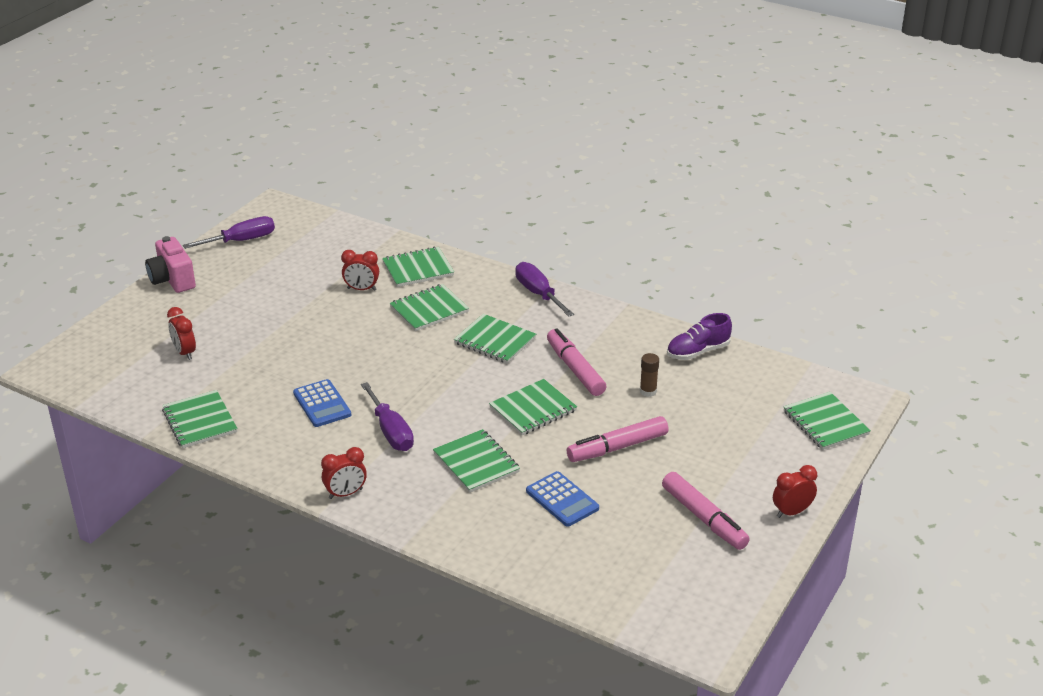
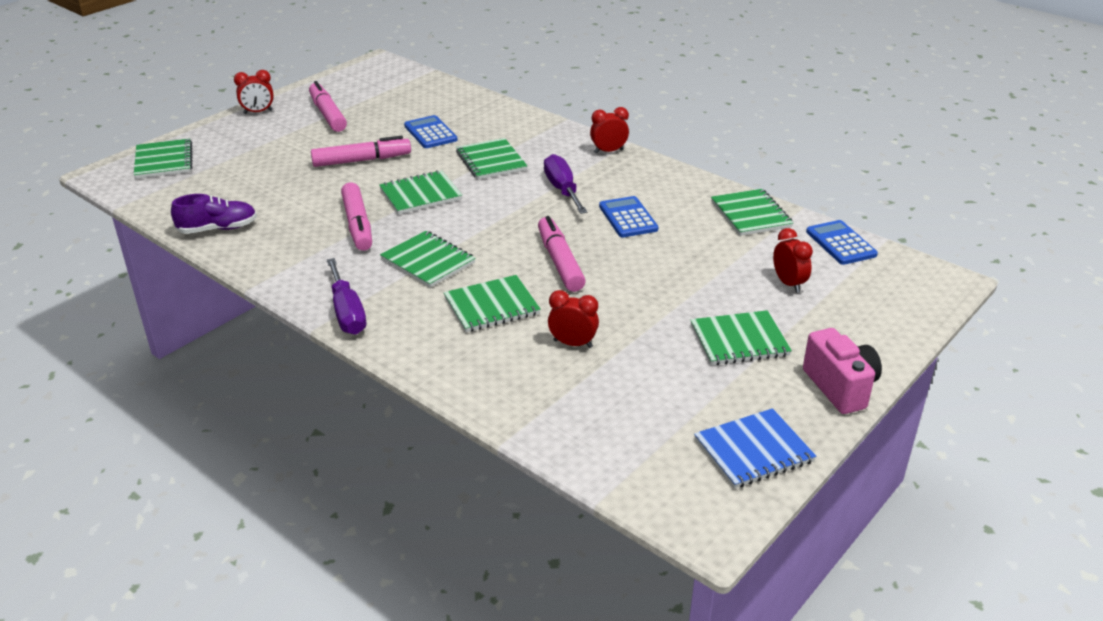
camera: 170 degrees left, 0 degrees up
purple screwdriver [183,216,275,249] -> blue notebook [694,408,816,488]
green notebook [382,247,454,287] -> green notebook moved to [691,310,792,365]
brown glue stick [640,353,659,397] -> none
none -> pink marker [538,216,586,292]
none -> blue calculator [806,220,878,265]

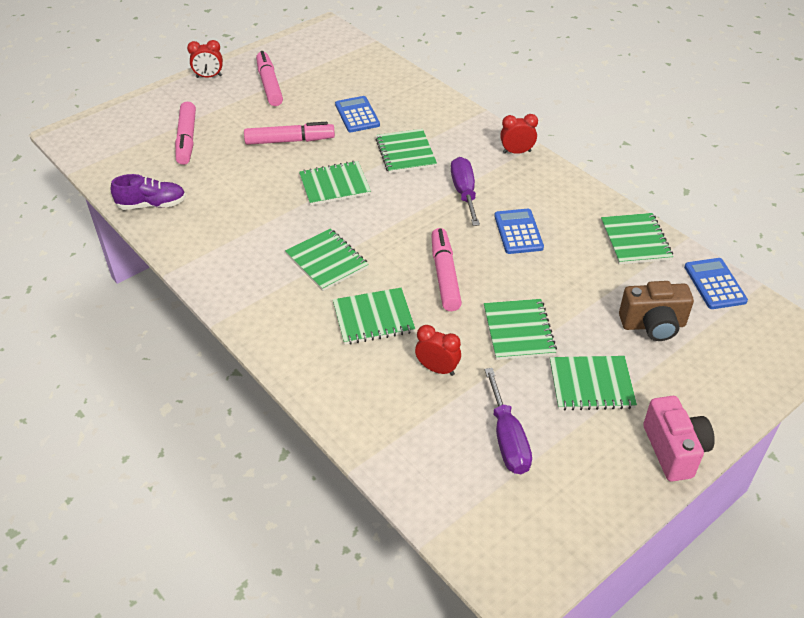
camera: 10 degrees right, 10 degrees up
green notebook [134,139,192,179] -> green notebook moved to [484,299,557,360]
purple screwdriver [327,258,366,335] -> purple screwdriver moved to [485,368,532,474]
pink marker [341,182,372,251] -> pink marker moved to [175,102,196,165]
blue notebook [694,408,816,488] -> none
red clock [773,228,813,293] -> brown camera [619,281,694,341]

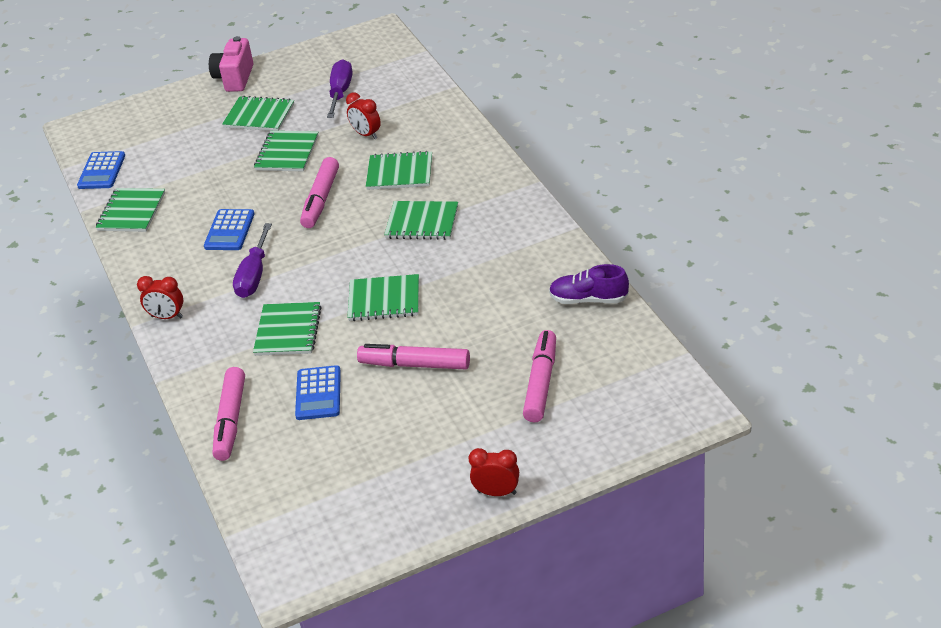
camera: 160 degrees left, 5 degrees down
pink marker [256,51,283,106] -> pink marker moved to [213,367,245,461]
green notebook [285,228,369,291] -> green notebook turned 60 degrees counterclockwise [384,201,458,240]
brown camera [619,281,694,341] -> none

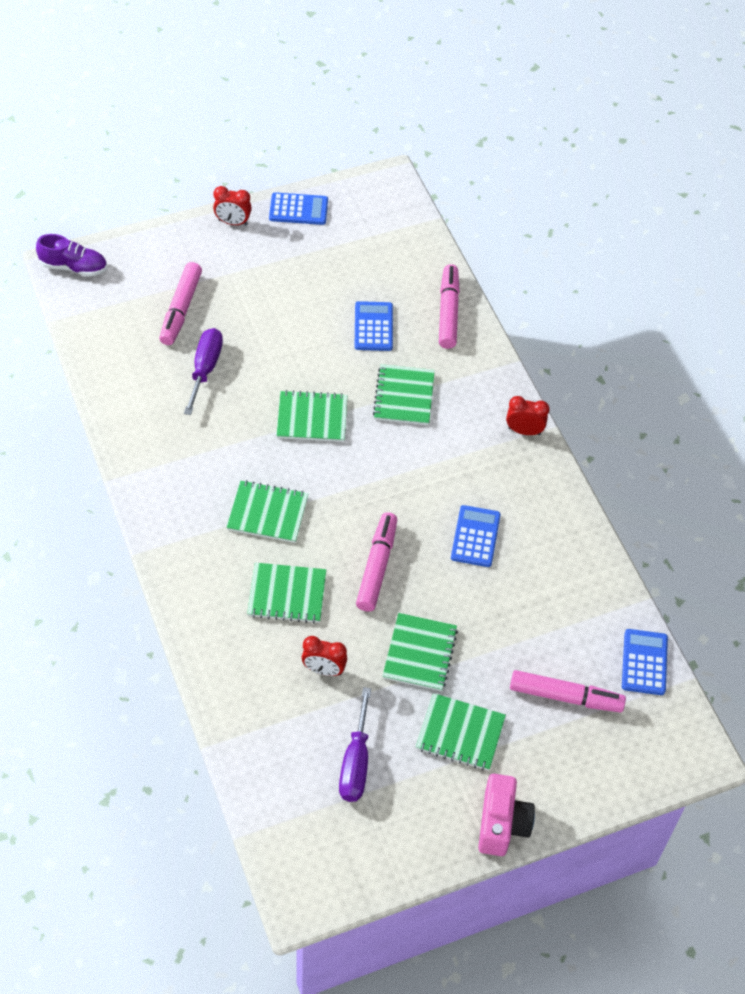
camera: 175 degrees right, 15 degrees up
green notebook [96,188,165,232] -> none
purple screwdriver [233,223,272,298] -> purple screwdriver moved to [184,328,223,415]
red clock [346,93,381,139] -> red clock turned 150 degrees clockwise [302,636,347,676]
pink marker [357,344,470,369] -> pink marker moved to [510,670,626,713]
purple shoe [549,264,629,304] -> purple shoe moved to [36,234,107,276]
none -> blue calculator [269,192,328,225]

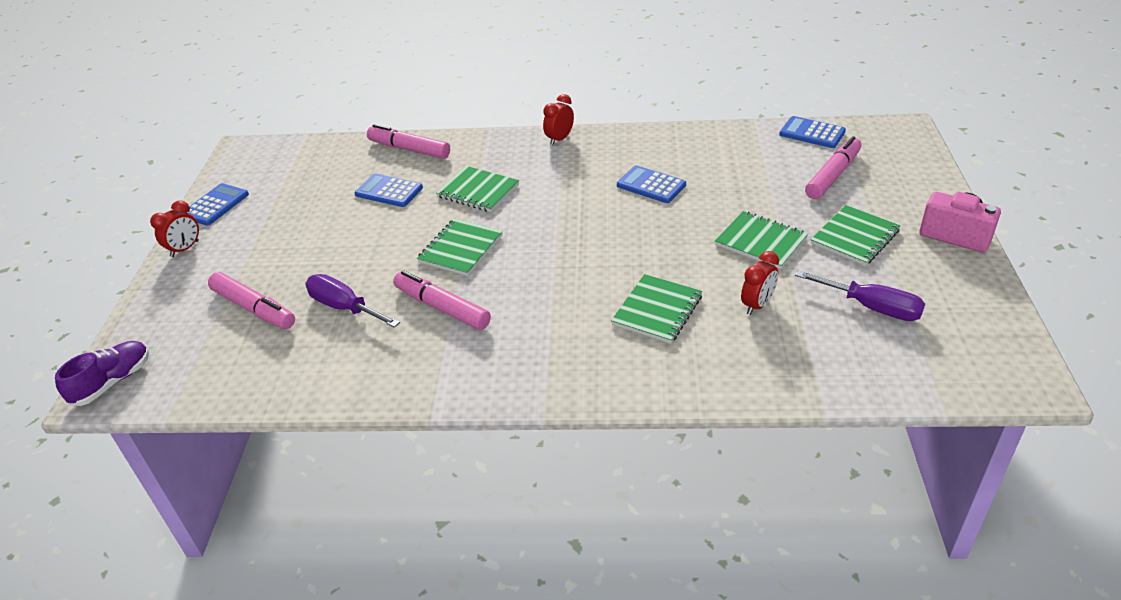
camera: 60 degrees left, 15 degrees down
green notebook [226,480,308,543] -> none
pink marker [356,512,397,612] -> pink marker moved to [393,270,491,330]

